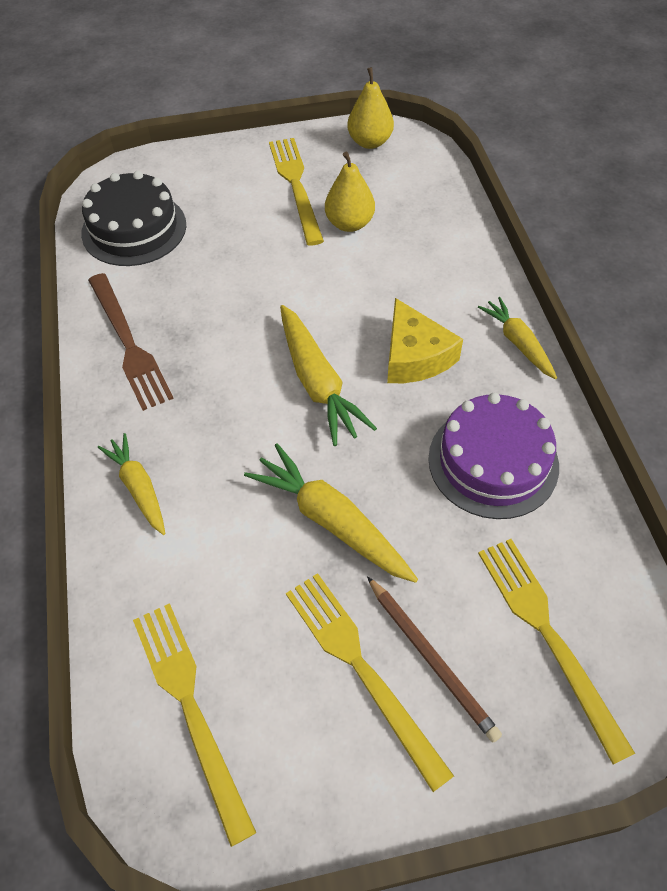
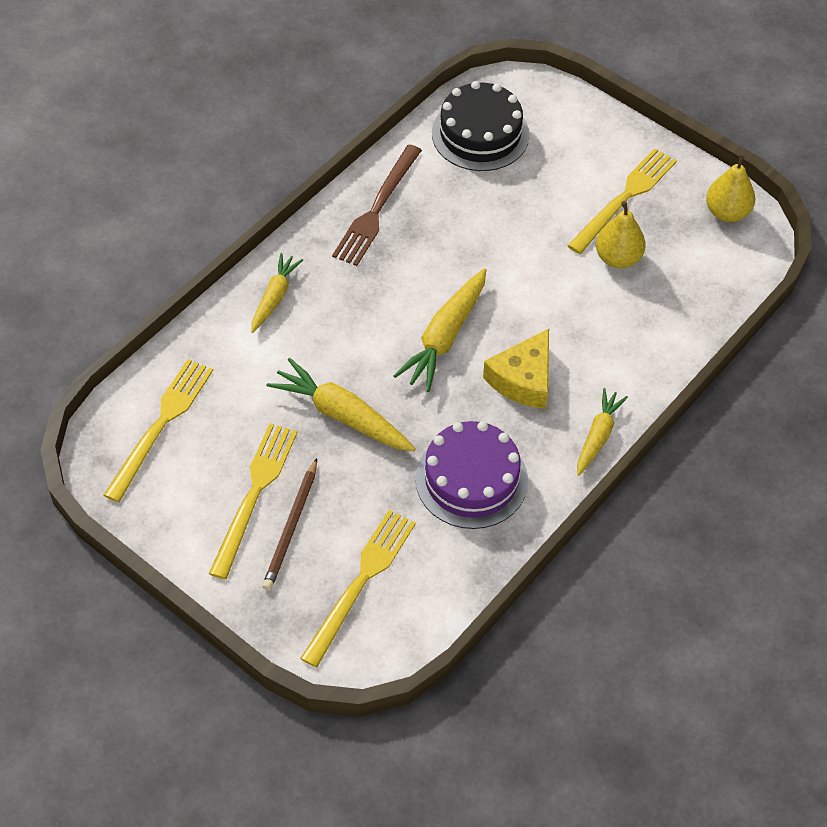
camera: 50 degrees right, 0 degrees up
yellow carrot [244,443,418,583] -> yellow carrot turned 60 degrees counterclockwise [267,358,416,451]

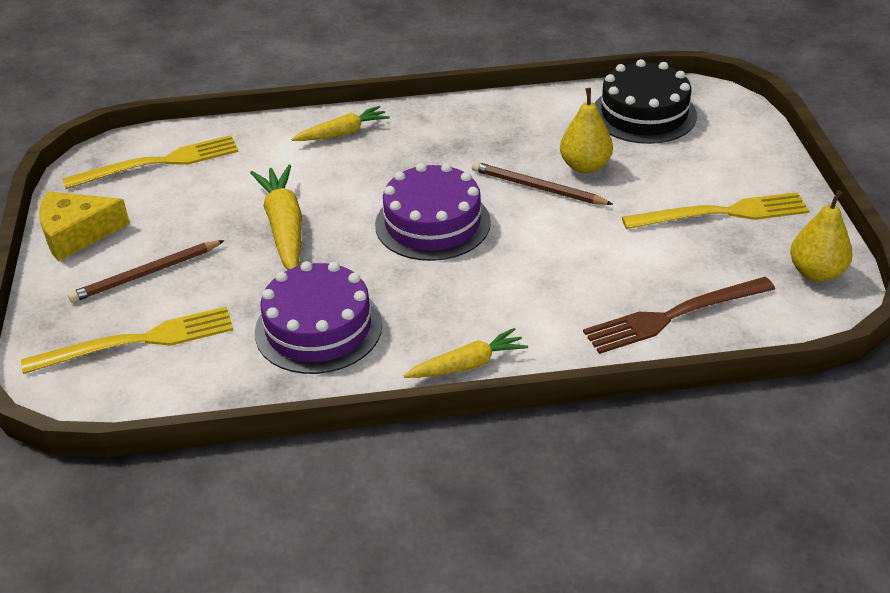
camera: 45 degrees right, 15 degrees down
yellow fork [209,423,298,579] -> none
brown fork [332,144,422,266] -> brown fork moved to [583,277,775,354]
yellow carrot [394,268,486,392] -> purple cake [375,163,491,261]
yellow cheese [483,329,549,409] -> yellow cheese moved to [39,191,130,262]
yellow pear [596,201,646,268] -> yellow pear moved to [560,88,613,173]
none -> brown pencil [472,162,613,205]

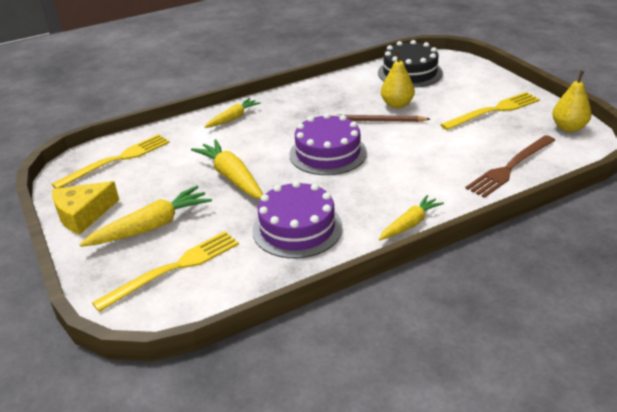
camera: 20 degrees left, 5 degrees down
brown pencil [68,240,225,303] -> yellow carrot [79,186,212,247]

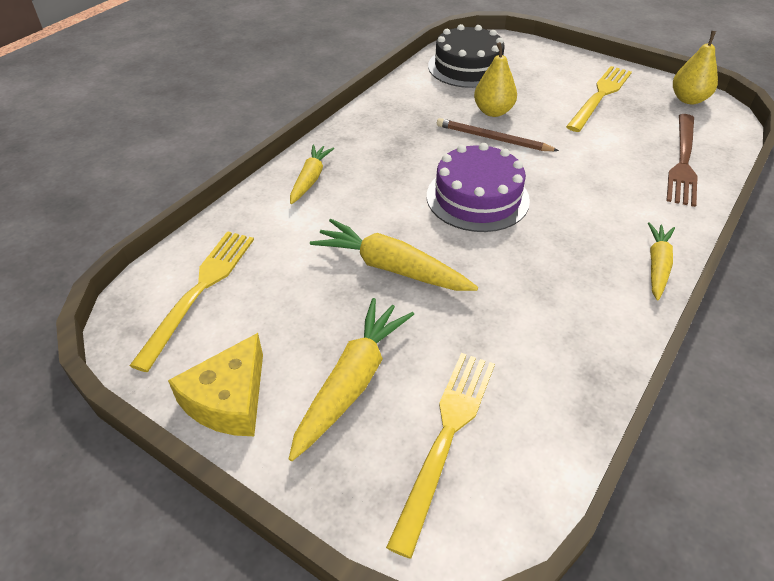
camera: 30 degrees left, 10 degrees up
purple cake [252,181,343,258] -> none
brown pencil [331,114,430,122] -> brown pencil turned 45 degrees clockwise [437,118,559,151]

